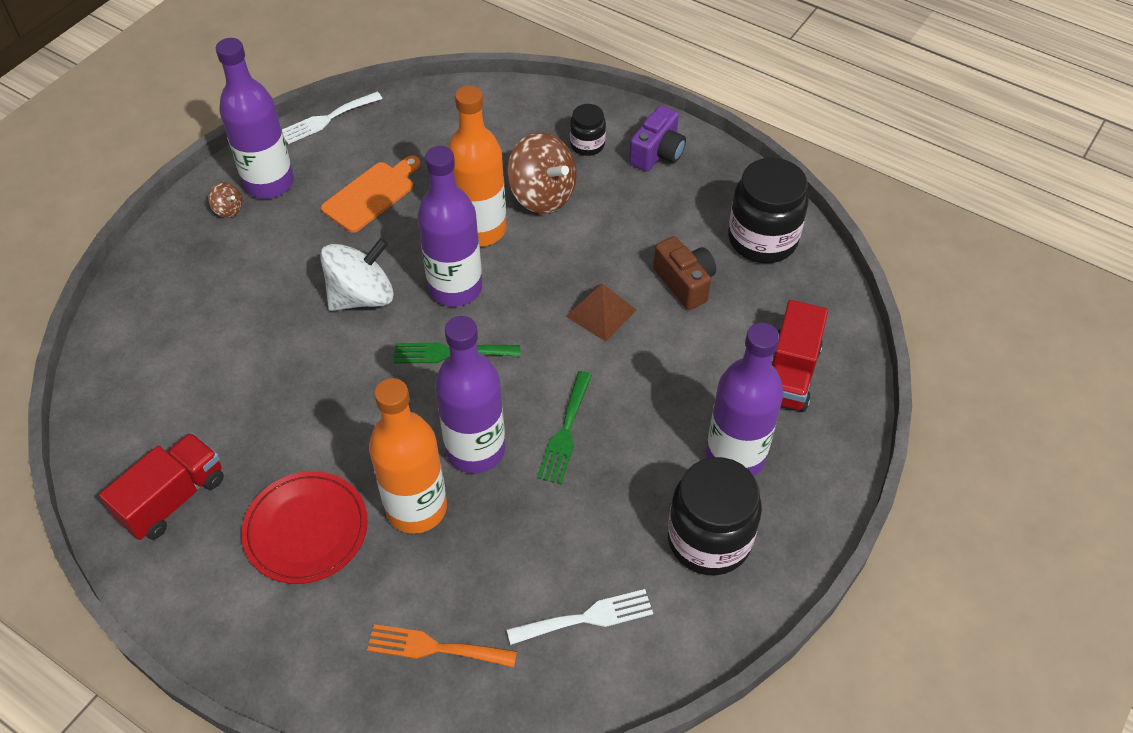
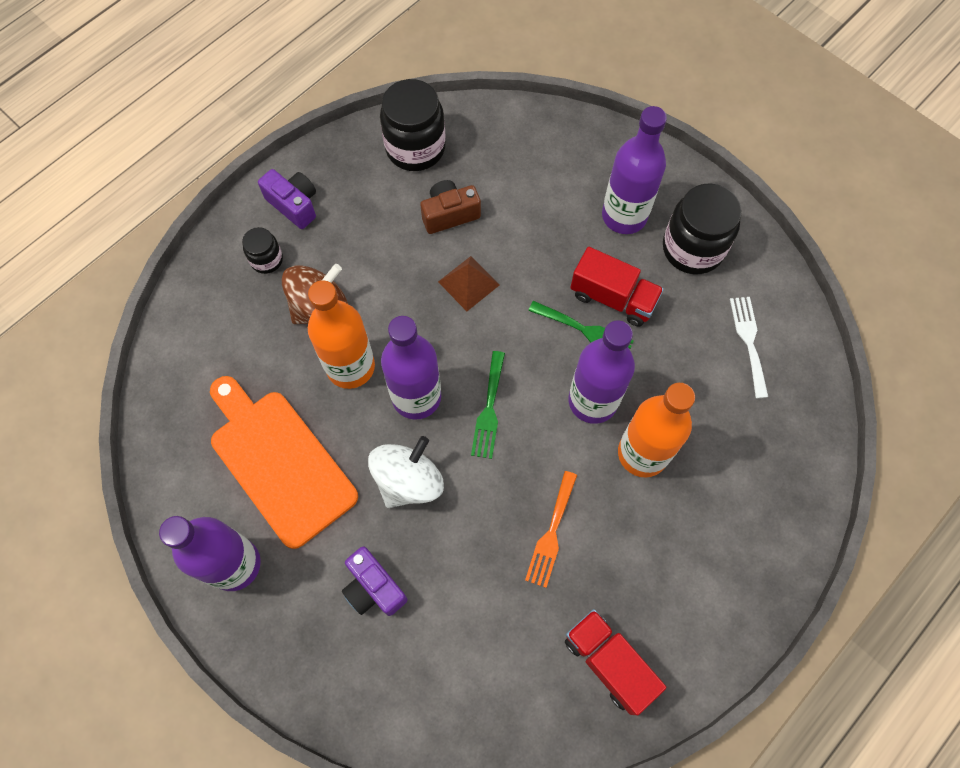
camera: 80 degrees left, 15 degrees up
brown spinning top [208,182,242,218] -> none
red plate [241,471,368,584] -> none
white fork [282,92,382,144] -> none
white spinning top [320,238,394,311] -> white spinning top turned 60 degrees clockwise [368,436,444,508]
orange cutting board [321,156,421,233] -> orange cutting board [210,376,358,549], size x1.69
orange fork [367,624,517,667] -> orange fork moved to [525,471,577,588]
red truck [772,300,828,412] -> red truck moved to [570,247,664,327]
none -> purple camera [342,546,408,616]

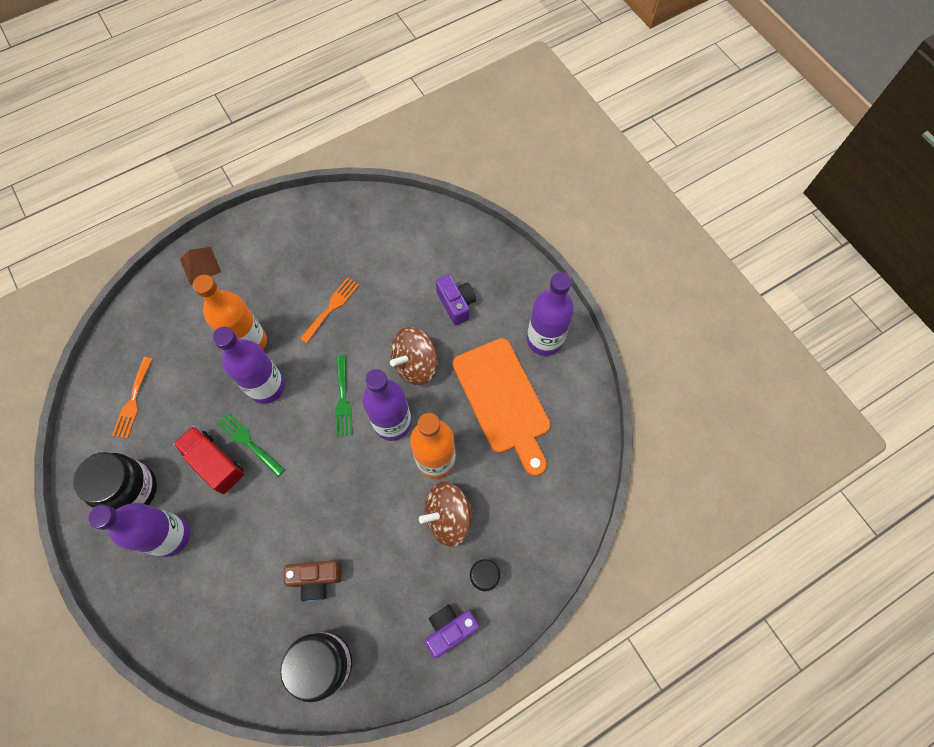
camera: 165 degrees left, 0 degrees up
purple camera [258,169,316,229] -> purple camera turned 90 degrees clockwise [425,605,479,659]
white spinning top [368,436,444,508] -> brown spinning top [390,327,438,385]
brown pyramid [438,256,499,311] -> brown pyramid moved to [180,247,221,285]
green fork [471,351,505,459] -> green fork turned 150 degrees clockwise [335,355,353,437]
red truck [565,609,666,716] -> none
white fork [730,297,768,398] -> orange fork [112,357,152,439]

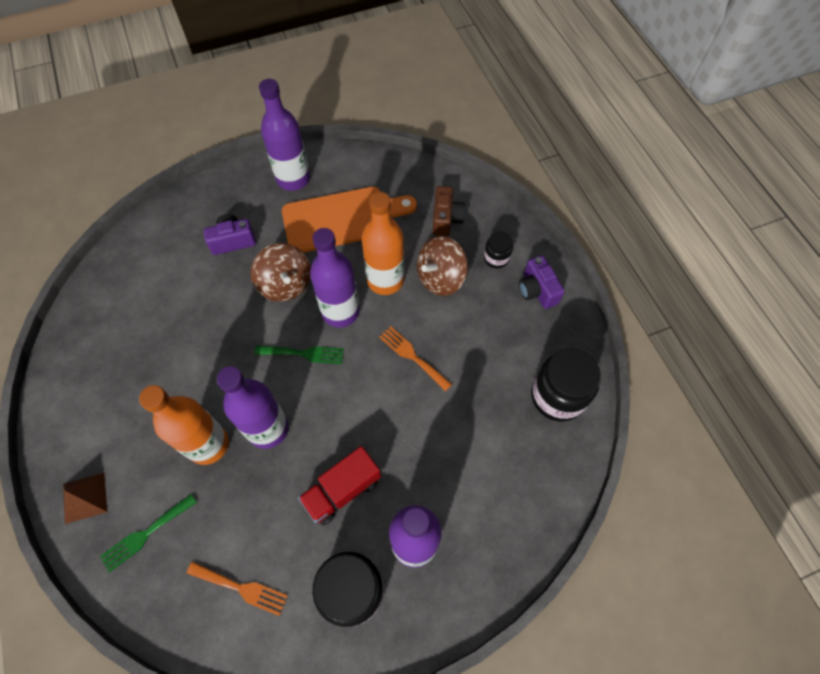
camera: 80 degrees left, 5 degrees down
green fork [216,412,285,477] -> green fork moved to [100,494,197,572]
brown camera [284,560,342,602] -> brown camera moved to [433,186,465,236]
orange fork [300,277,359,343] -> orange fork moved to [379,326,452,391]
brown spinning top [419,482,474,547] -> brown spinning top turned 60 degrees clockwise [417,236,468,296]

